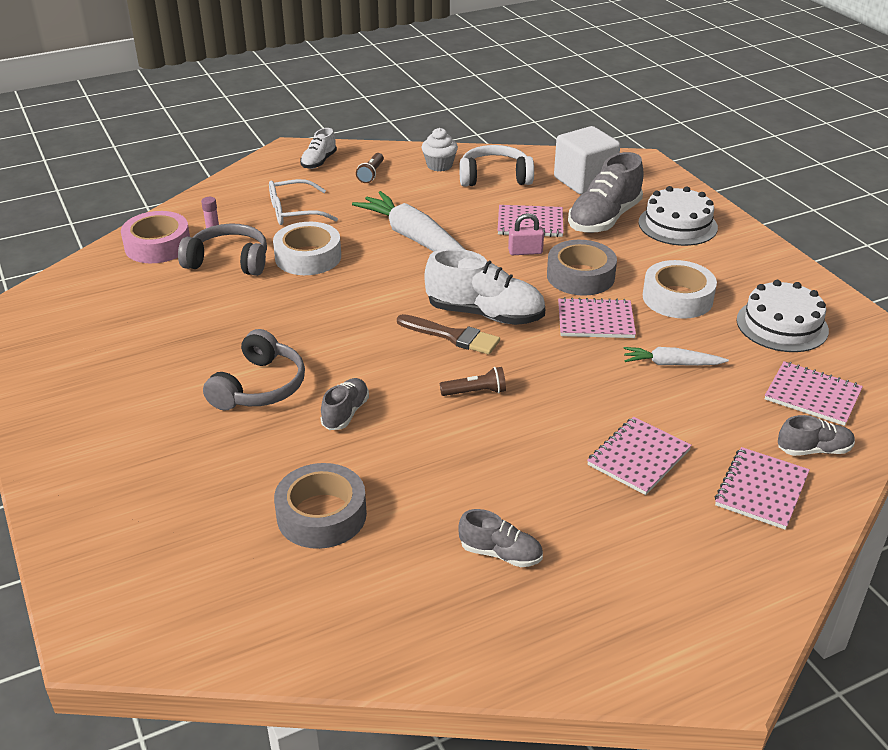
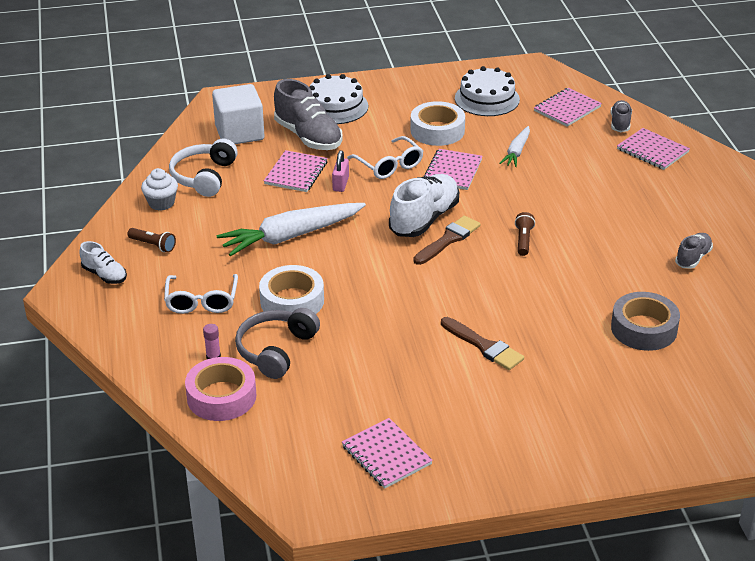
camera: 75 degrees left, 0 degrees up
grey headphones [203,329,305,411] -> brown brush [441,317,524,370]
grey shoe [321,378,369,430] -> none
grey tape [547,240,617,296] -> white glasses [347,136,423,179]
pink notebook [587,417,692,495] -> pink notebook moved to [342,418,433,489]

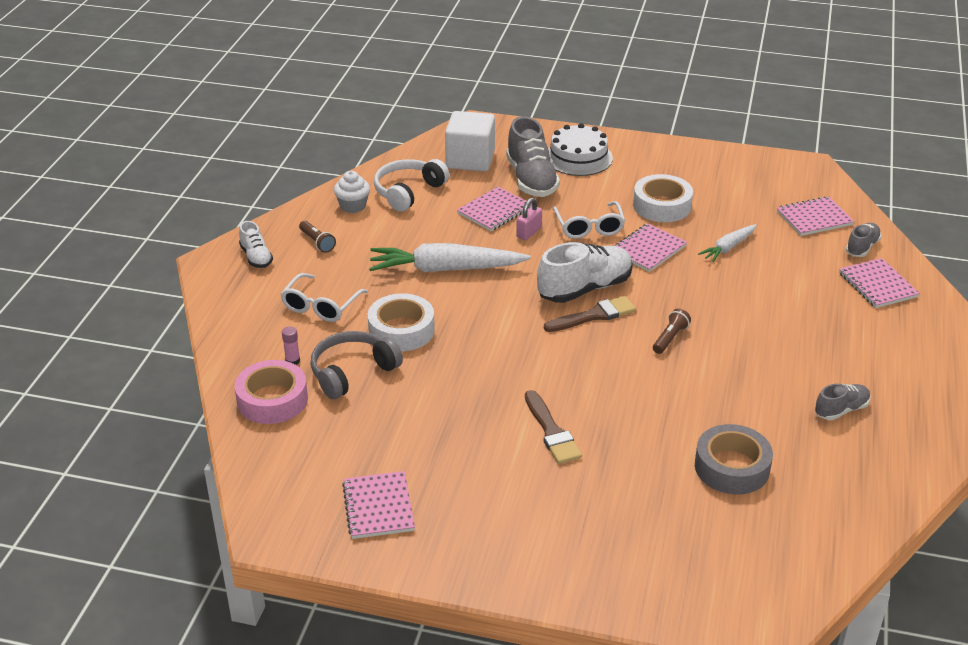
camera: 25 degrees right, 0 degrees up
white cake [455,66,520,116] -> none

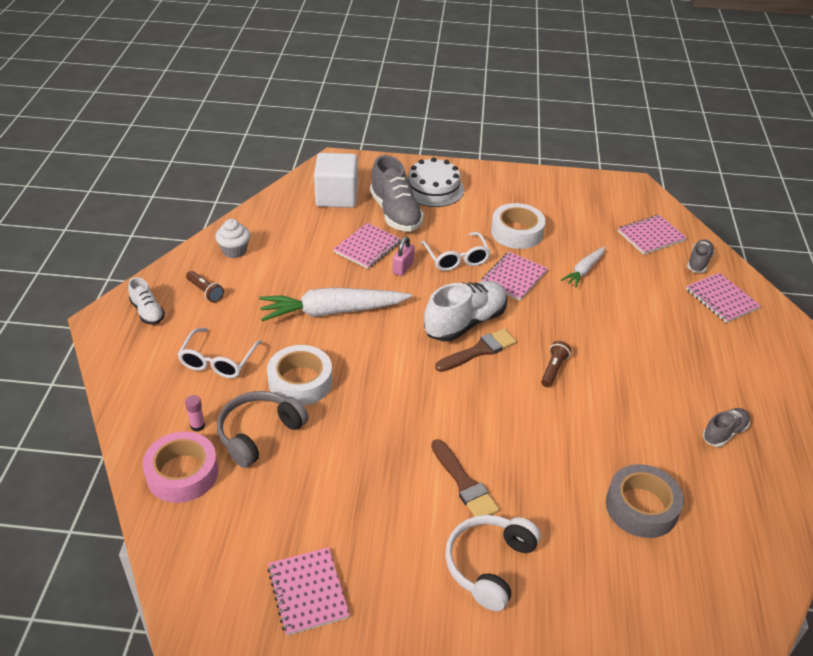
camera: 10 degrees left, 5 degrees up
white headphones [374,159,449,212] -> white headphones moved to [445,515,541,611]

